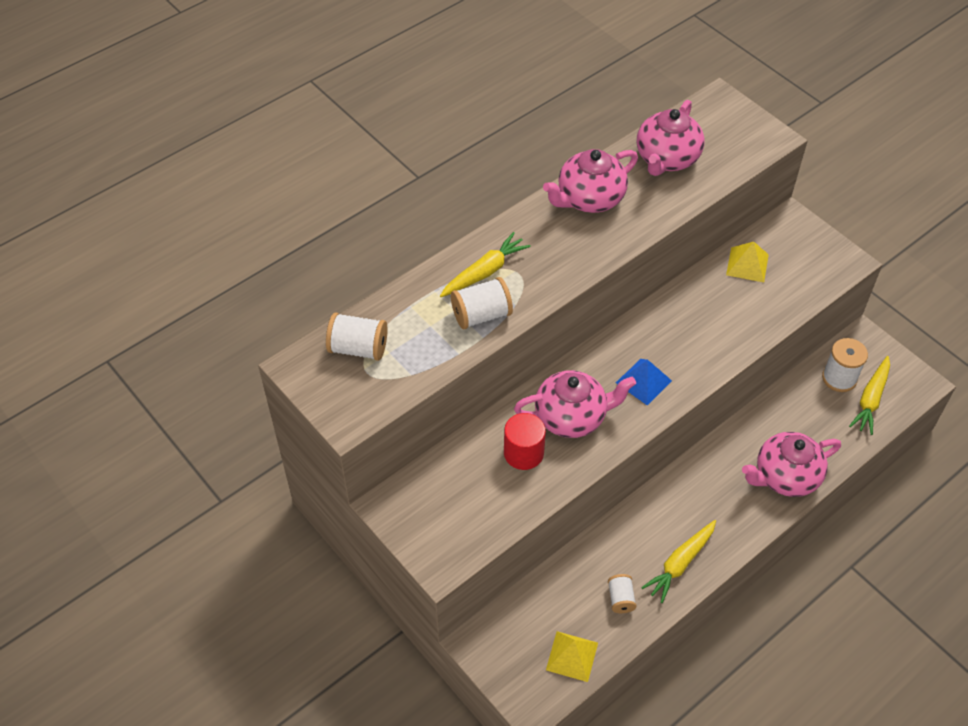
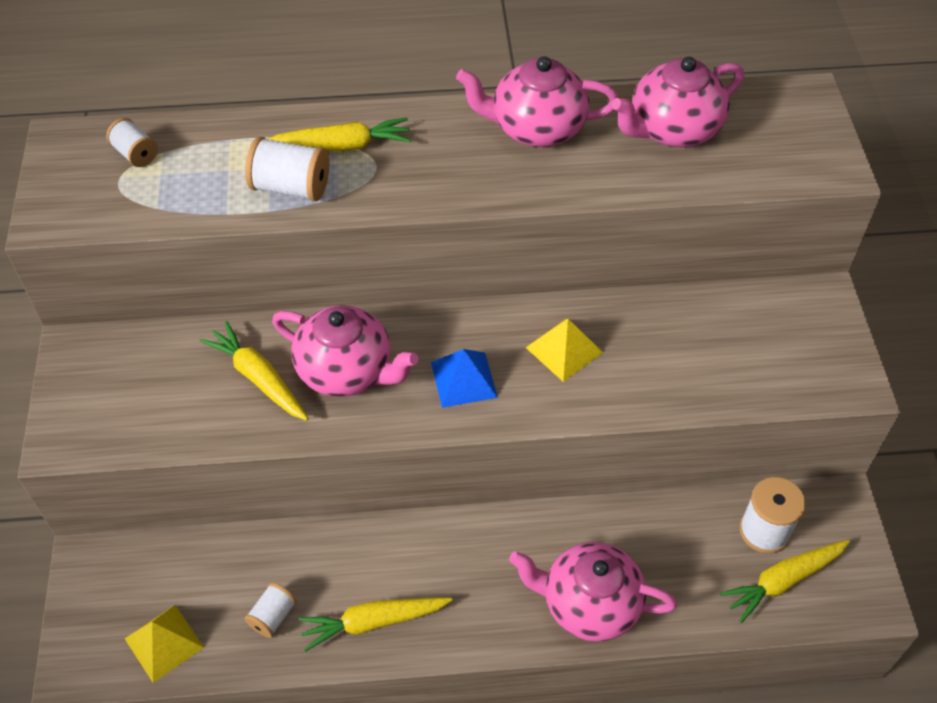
camera: 35 degrees right, 0 degrees up
white spool [326,313,387,361] -> white spool [106,118,158,167], size x0.62
red cylinder [504,413,546,470] -> yellow carrot [200,321,309,421]
yellow pyramid [726,242,769,282] -> yellow pyramid moved to [525,319,603,382]

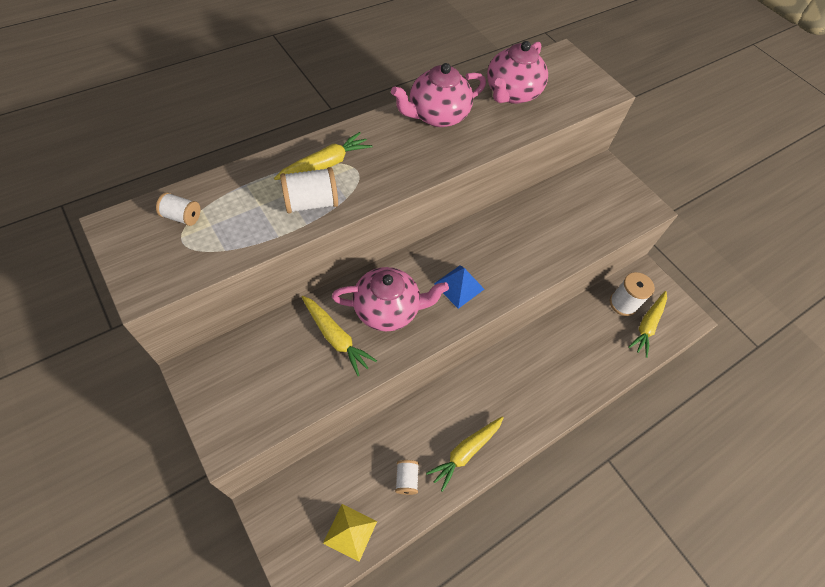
camera: 35 degrees left, 5 degrees up
yellow carrot [200,321,309,421] -> yellow carrot turned 150 degrees counterclockwise [302,296,377,376]
pink teapot [509,542,677,642] -> none
yellow pyramid [525,319,603,382] -> none

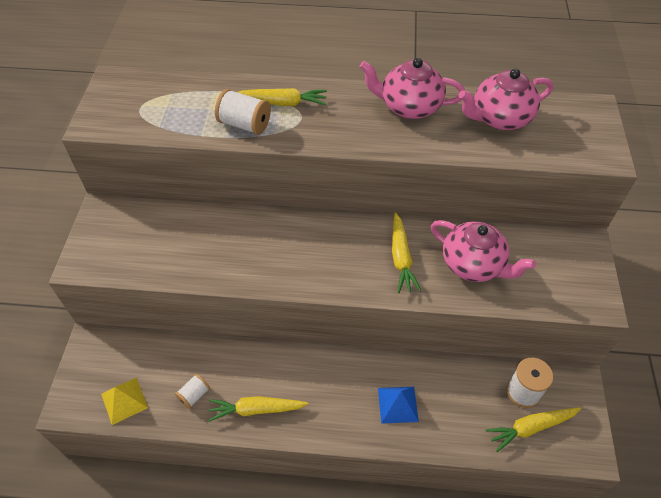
camera: 45 degrees right, 5 degrees down
white spool [156,192,200,226] -> none
yellow carrot [302,296,377,376] -> yellow carrot moved to [392,212,421,293]
pink teapot [332,267,449,332] -> pink teapot moved to [431,220,536,282]
blue pyramid [434,266,484,309] -> blue pyramid moved to [378,387,419,424]

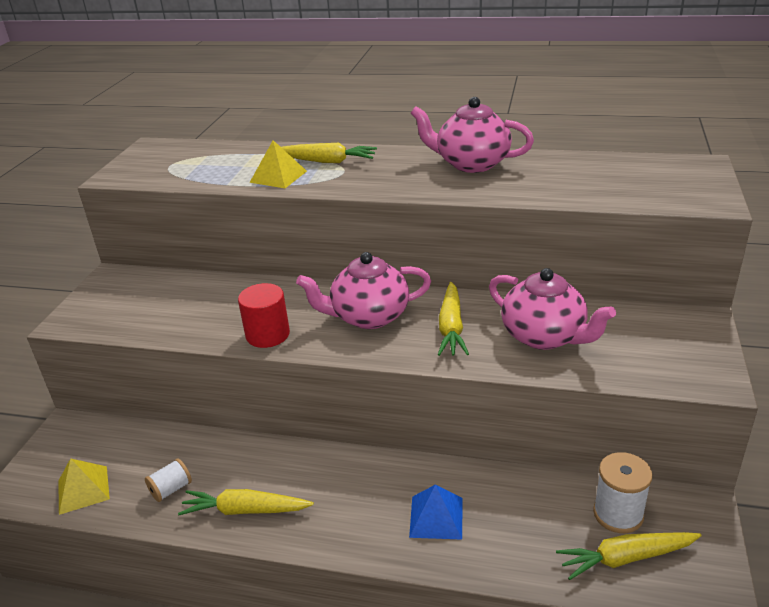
camera: 10 degrees right, 20 degrees down
white spool [215,89,271,135] -> yellow pyramid [250,140,307,188]
pink teapot [459,69,553,130] -> pink teapot moved to [296,252,431,329]
none -> red cylinder [238,283,290,348]

